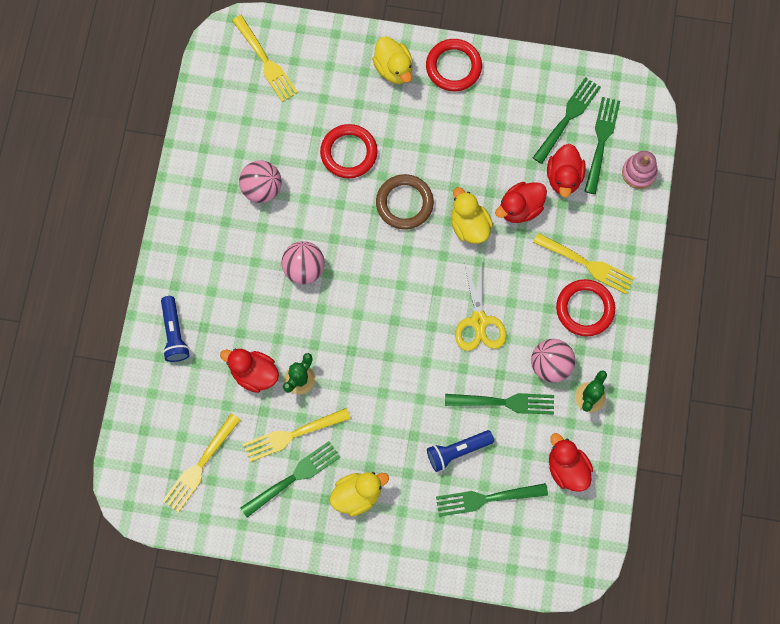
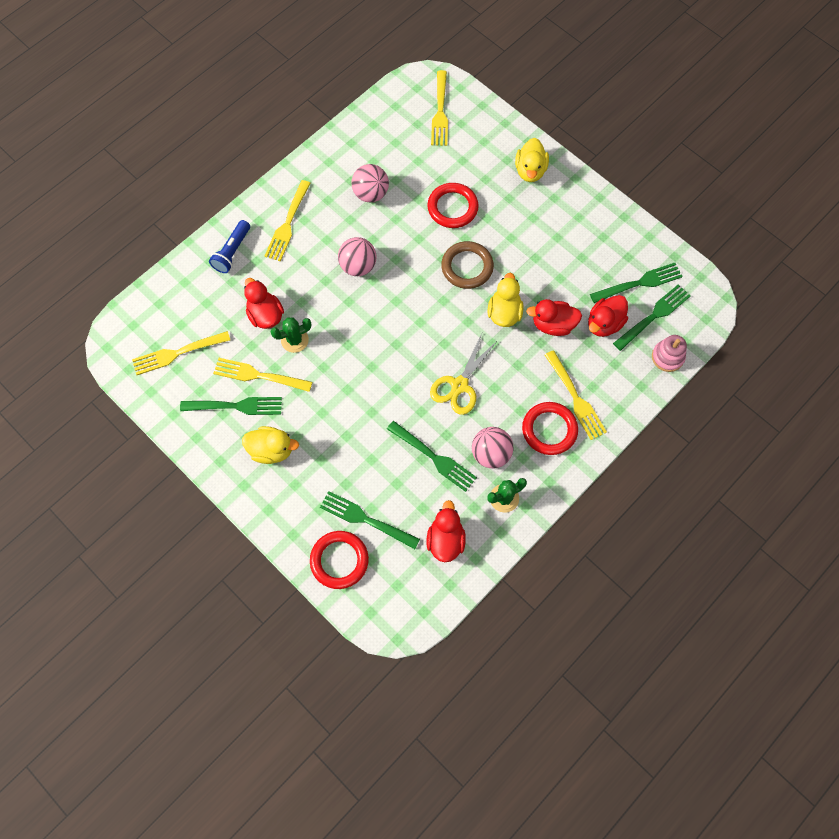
camera: 35 degrees right, 5 degrees down
red ring [426,39,482,91] -> red ring moved to [310,531,369,589]
blue flashlight [427,430,494,472] -> none
none -> yellow fork [265,180,311,261]

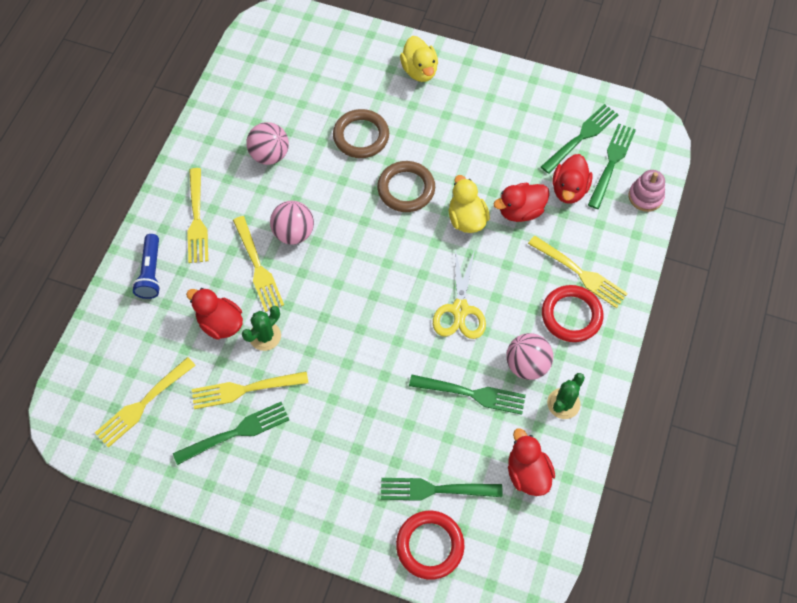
camera: 25 degrees left, 5 degrees down
yellow duck [242,426,299,464] -> none
red ring [427,183,479,228] -> brown ring [333,109,389,158]
yellow fork [431,70,448,146] -> yellow fork moved to [233,216,284,312]

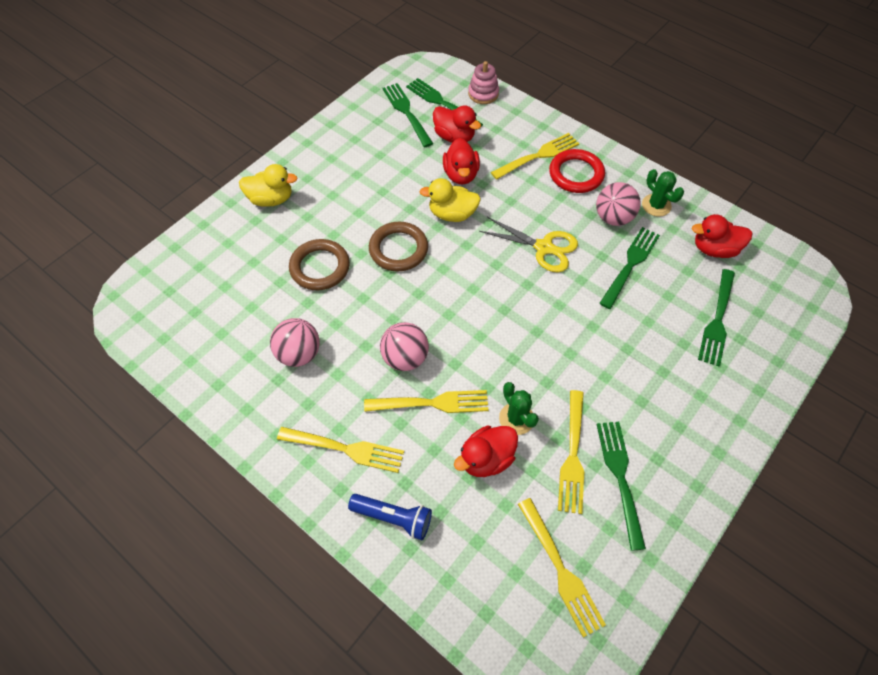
camera: 70 degrees left, 5 degrees down
red ring [396,511,464,580] -> none

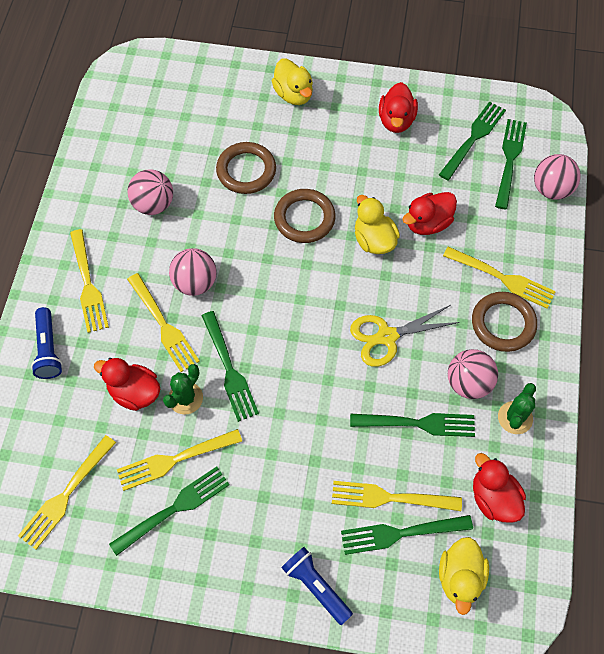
camera: 60 degrees right, 5 degrees up
red duck [433,105,481,143] -> red duck moved to [379,82,418,133]
pink stacking toy [468,61,499,104] -> pink ball [534,154,581,200]
yellow scissors [479,217,578,272] -> yellow scissors turned 75 degrees clockwise [350,305,460,367]
red ring [549,149,605,193] -> brown ring [472,292,537,352]
none -> green fork [202,311,259,422]
none -> blue flashlight [281,547,353,625]
none -> yellow fork [332,481,462,511]
none -> yellow duck [439,537,489,615]

